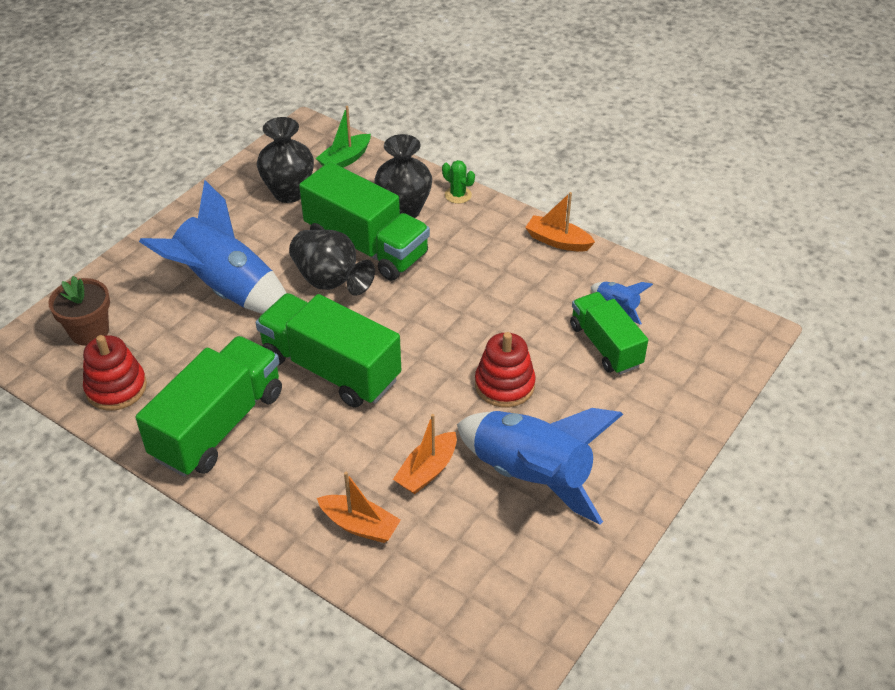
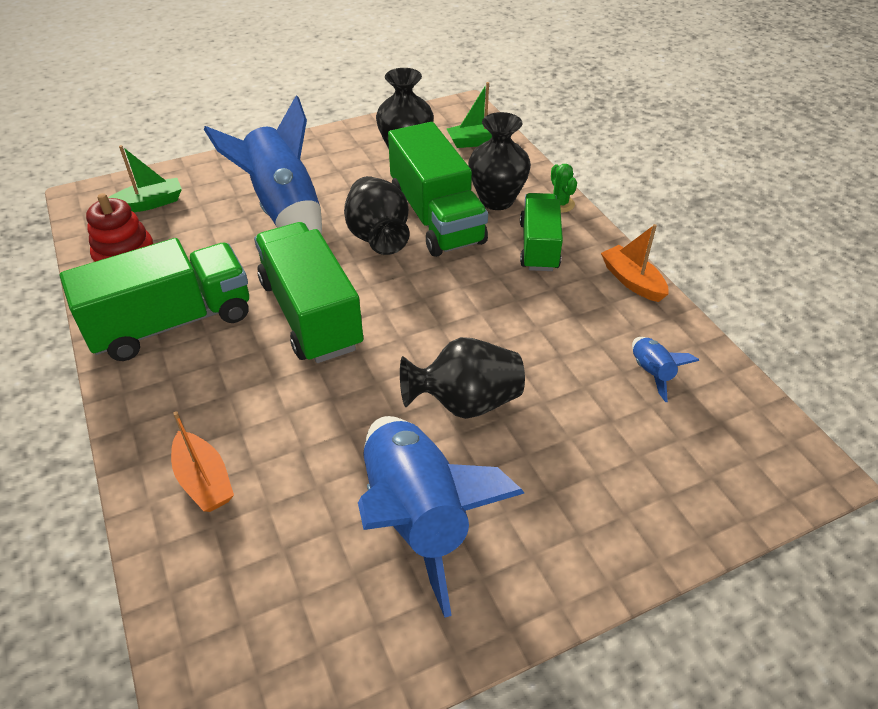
camera: 30 degrees right, 0 degrees up
brown flower pot [48,276,110,346] -> green boat [108,145,182,212]
orange boat [393,414,457,494] -> none
red stacking toy [475,332,536,407] -> black vase [400,337,525,419]
green truck [570,292,648,375] -> green truck moved to [520,193,563,271]

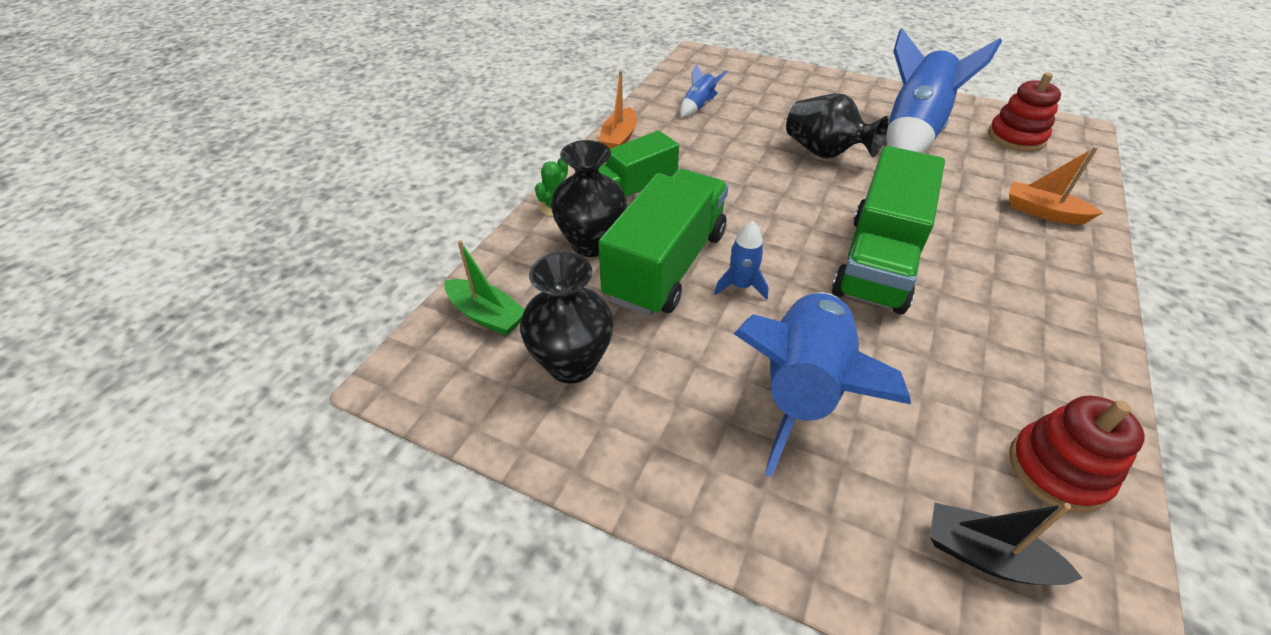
camera: 130 degrees left, 0 degrees up
green truck [60,238,249,361] -> none
green boat [108,145,182,212] -> black boat [930,503,1082,585]
orange boat [171,411,234,512] -> orange boat turned 75 degrees counterclockwise [1009,147,1103,225]
black vase [344,176,410,255] -> blue rocket [714,221,769,300]
none -> red stacking toy [988,73,1061,152]

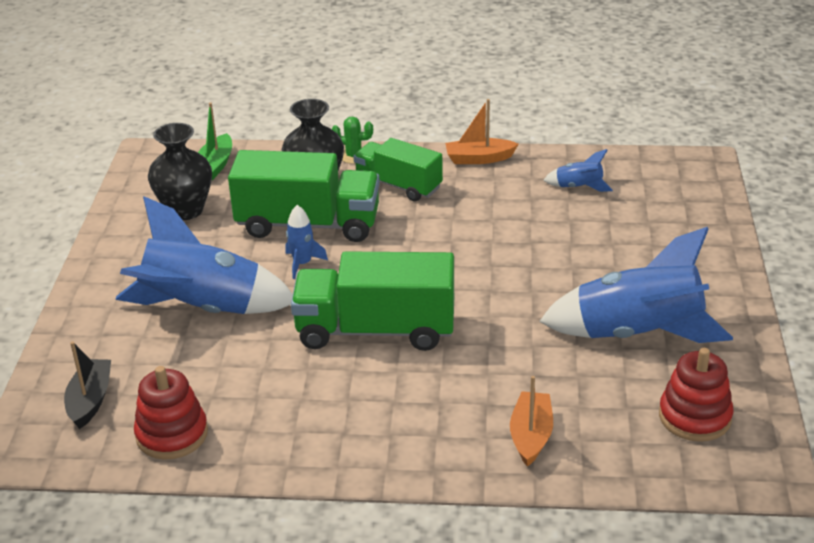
camera: 70 degrees right, 10 degrees down
black vase [786,94,888,158] -> none

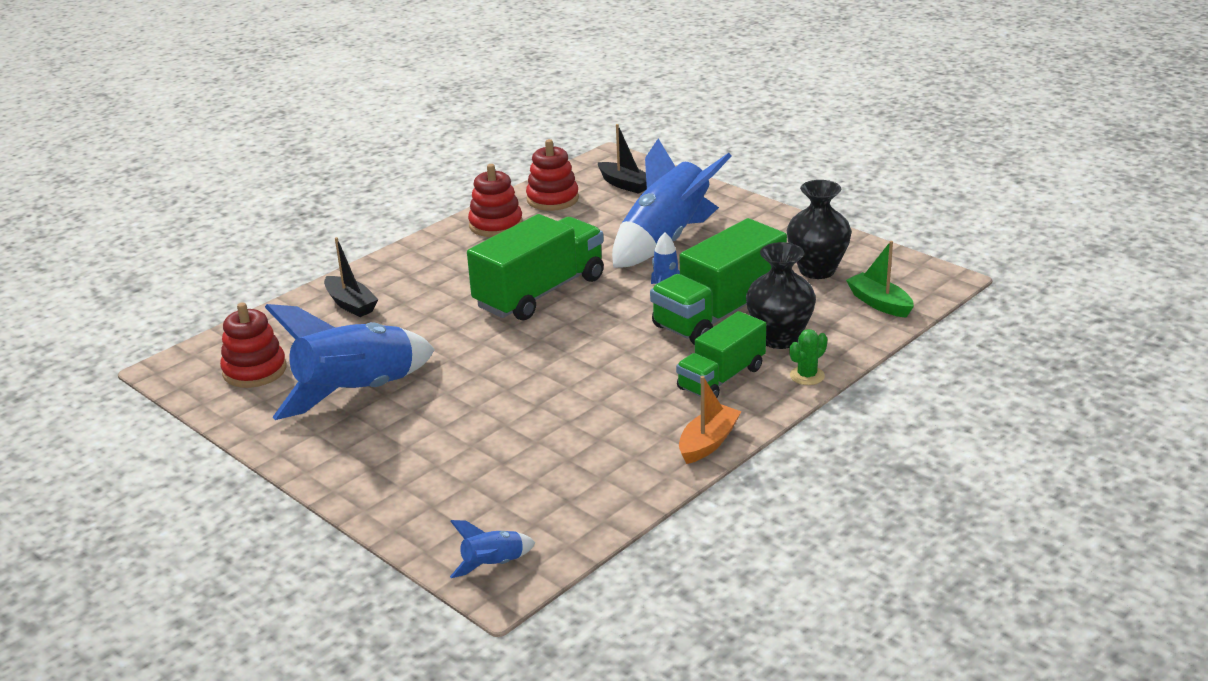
camera: 130 degrees right, 5 degrees down
green truck [353,138,443,201] -> green truck turned 150 degrees clockwise [676,311,766,398]
orange boat [510,376,553,467] -> black boat [324,237,378,317]
blue rocket [543,149,613,192] -> blue rocket moved to [450,520,535,578]
none -> red stacking toy [468,164,523,237]

